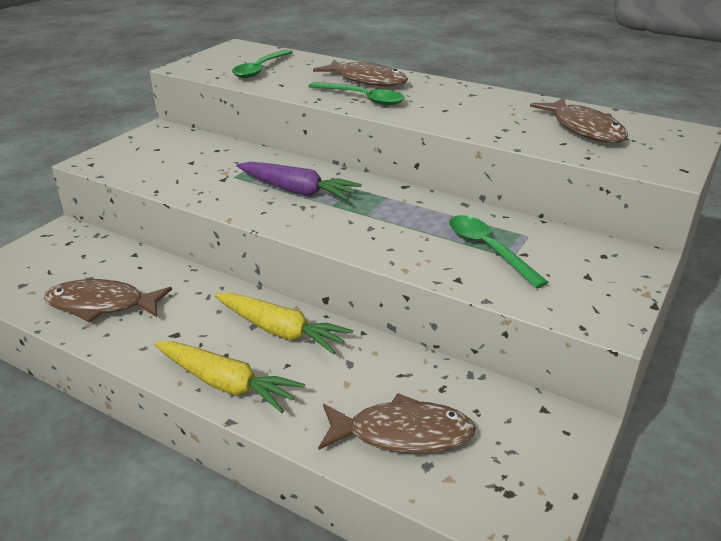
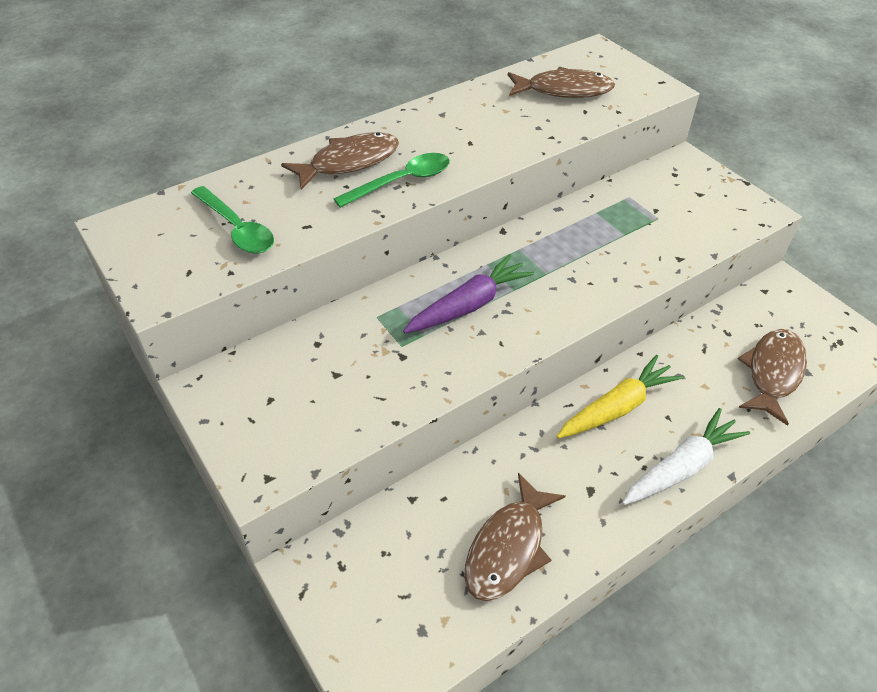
camera: 65 degrees left, 15 degrees up
yellow carrot [154,341,305,413] -> white carrot [622,408,750,505]
green spoon [449,215,549,288] -> none

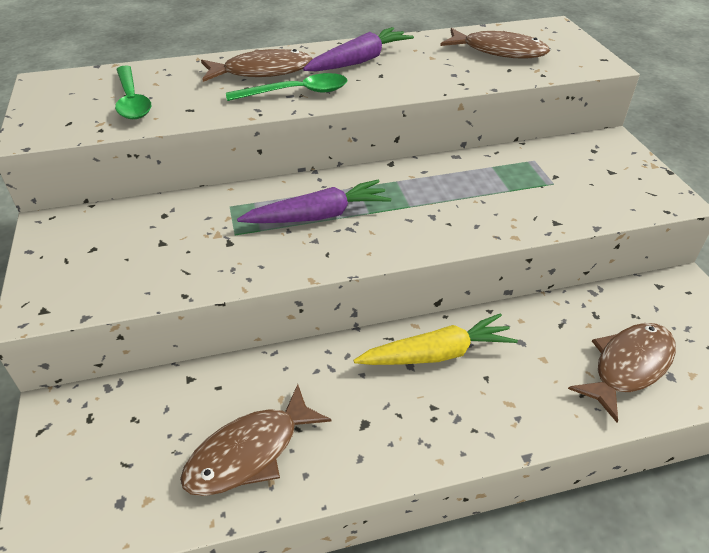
camera: 20 degrees right, 5 degrees down
white carrot [622,408,750,505] -> none
none -> purple carrot [303,27,414,71]

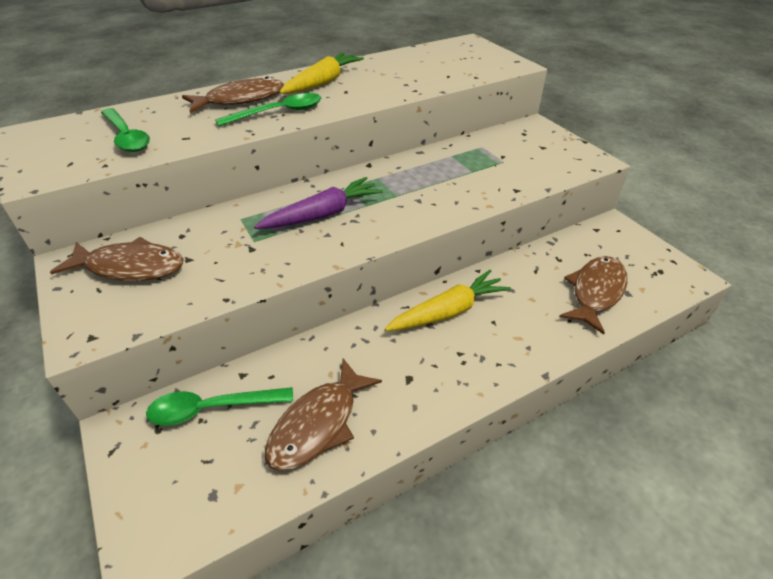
camera: 15 degrees left, 0 degrees up
purple carrot [303,27,414,71] -> yellow carrot [280,52,364,94]
brown fish [440,28,550,59] -> brown fish moved to [50,237,184,281]
none -> green spoon [146,387,293,426]

